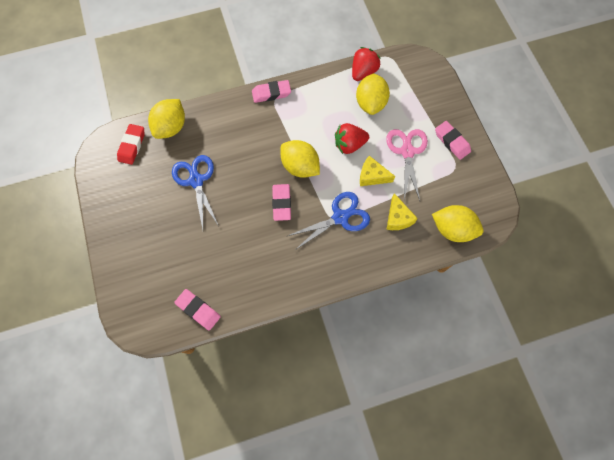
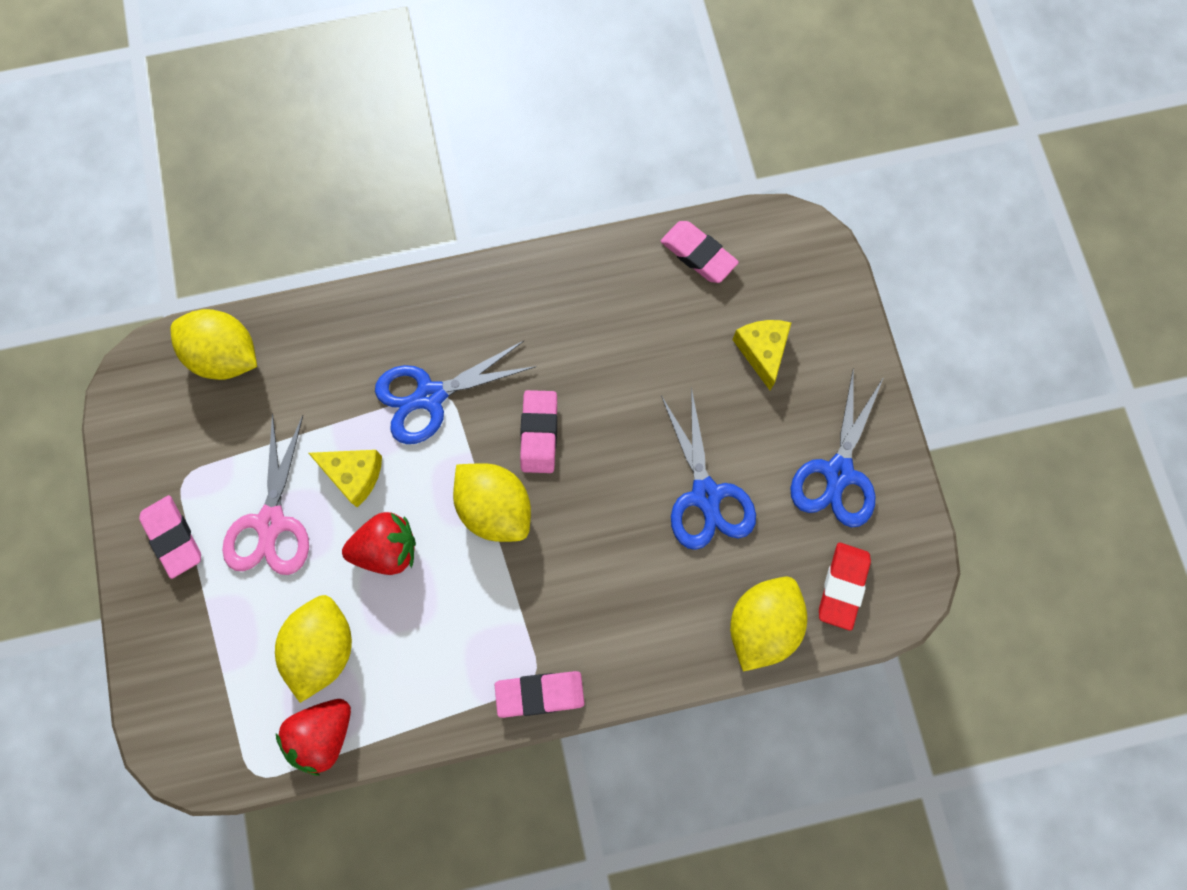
camera: 175 degrees left, 5 degrees up
yellow cheese [386,193,418,230] -> yellow cheese moved to [732,320,791,390]
none -> blue scissors [790,367,884,528]

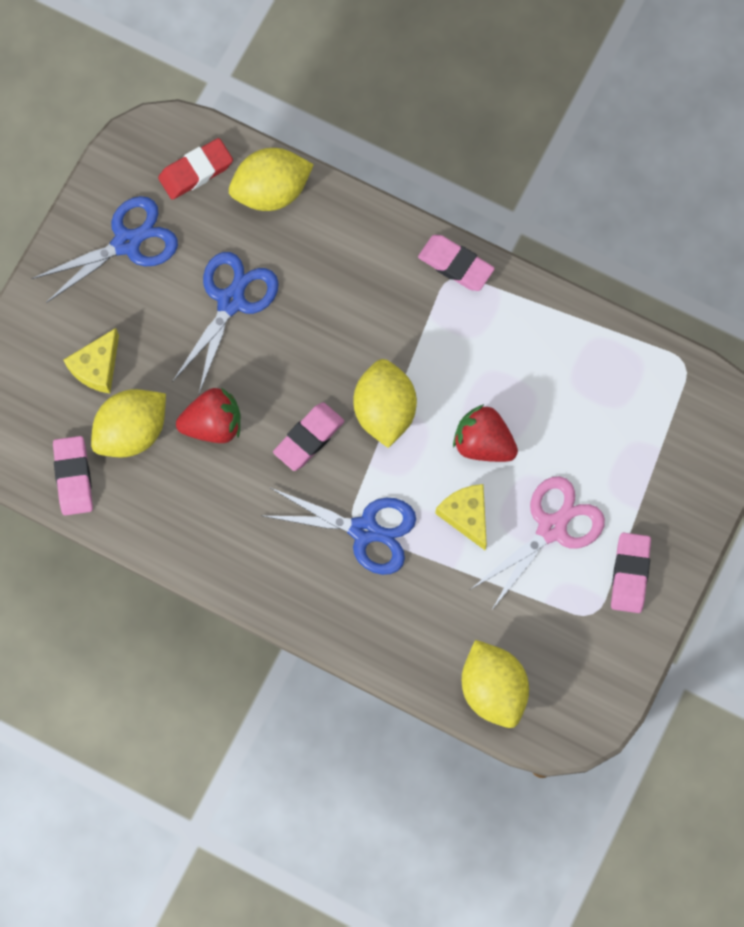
camera: 140 degrees left, 0 degrees up
yellow lemon [275,595,352,703] -> yellow lemon moved to [91,389,166,458]
red strawberry [276,699,351,776] -> red strawberry moved to [176,387,240,443]

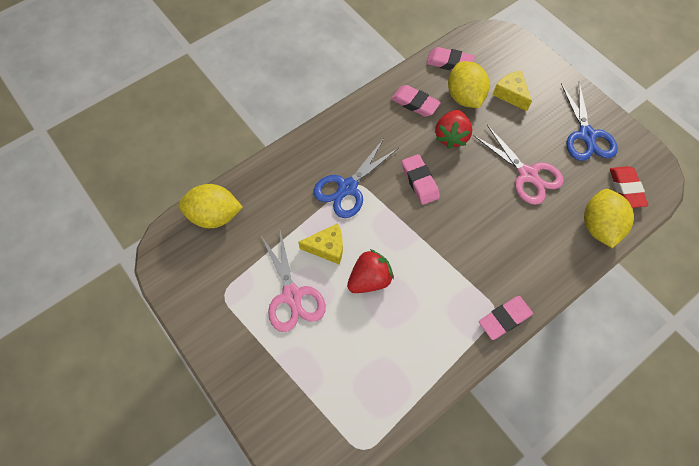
camera: 115 degrees right, 10 degrees down
blue scissors [172,252,279,393] -> pink scissors [473,125,564,205]
yellow lemon [353,359,417,448] -> none
pink eraser [611,533,651,613] -> pink eraser moved to [391,85,441,117]

